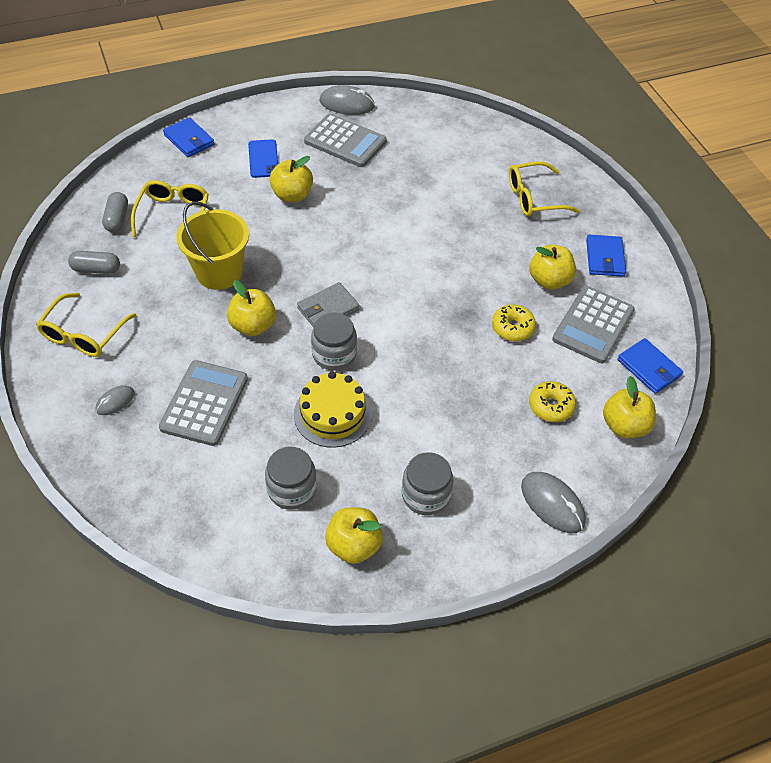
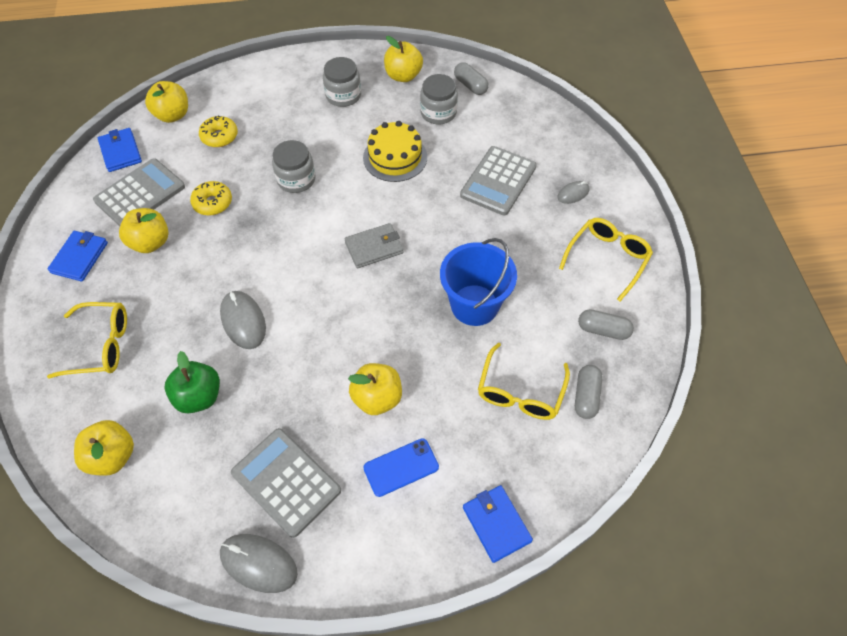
camera: 165 degrees left, 5 degrees up
yellow bucket [176,201,249,290] -> blue bucket [440,238,517,326]
yellow apple [227,280,276,336] -> yellow apple moved to [74,420,134,476]
blue phone [248,139,278,178] -> blue phone turned 60 degrees clockwise [363,438,439,497]
grey jar [311,313,357,371] -> grey jar moved to [272,140,316,193]
grey mouse [521,472,586,533] -> grey mouse moved to [220,291,266,349]
none -> green apple [165,351,220,413]
none -> grey capsule [454,62,489,95]

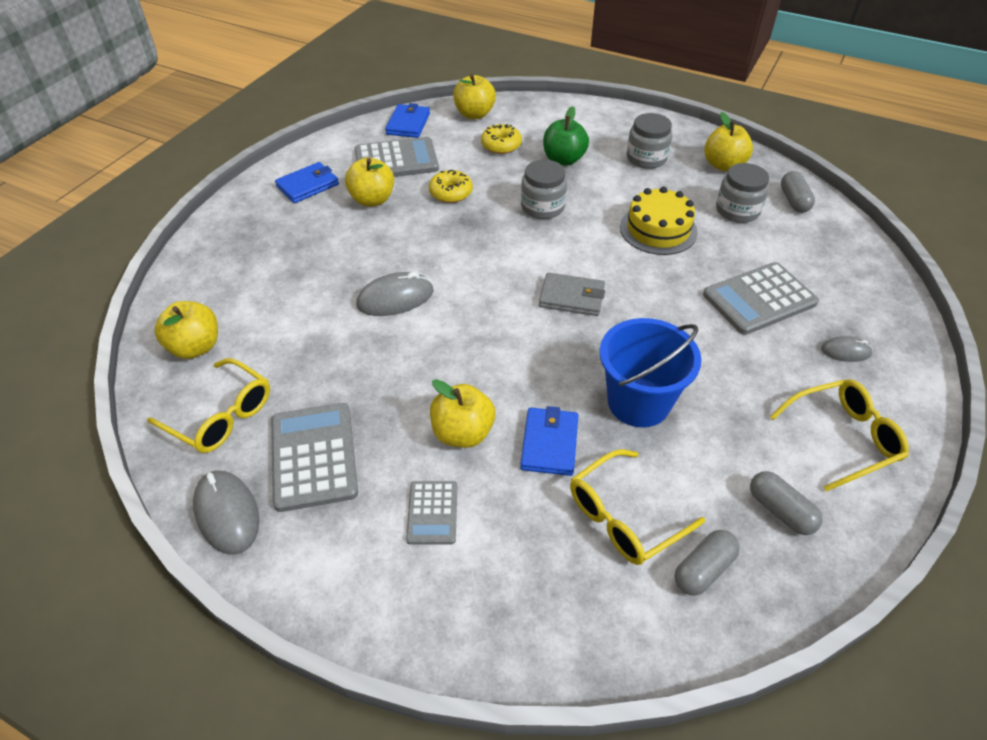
camera: 35 degrees right, 10 degrees down
yellow glasses [47,302,127,379] -> yellow glasses moved to [147,358,270,453]
green apple [165,351,220,413] -> green apple moved to [543,106,589,166]
grey mouse [220,291,266,349] -> grey mouse turned 60 degrees clockwise [356,272,434,316]
blue phone [363,438,439,497] -> grey calculator [406,481,457,545]
blue wallet [463,485,533,563] -> blue wallet moved to [520,406,578,476]

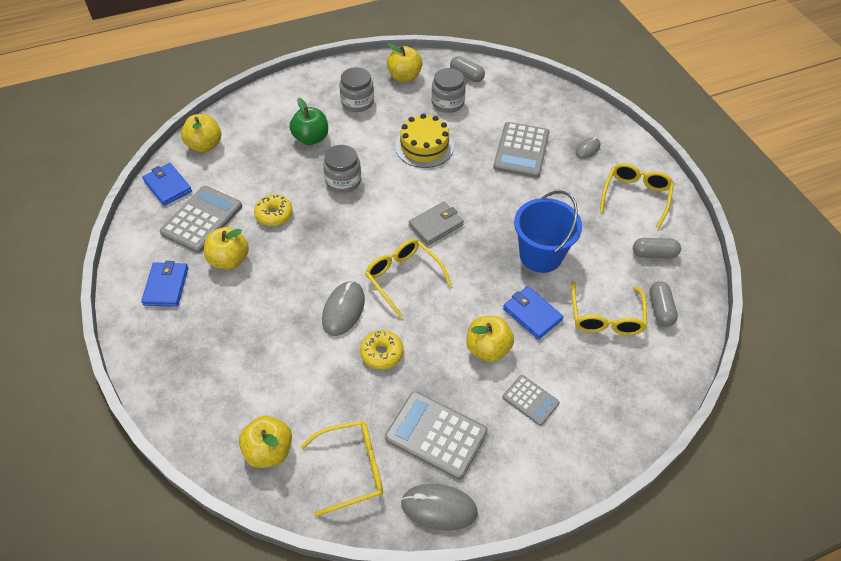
camera: 50 degrees left, 5 degrees up
yellow donut [481,124,522,154] -> yellow donut moved to [360,330,403,370]
none -> yellow glasses [365,239,452,318]

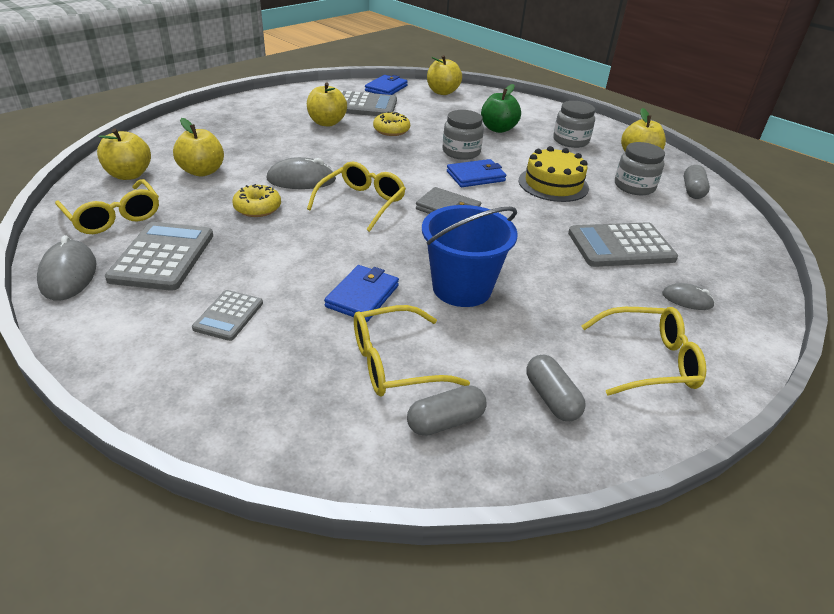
camera: 65 degrees right, 15 degrees down
blue wallet [141,261,188,307] -> blue wallet moved to [447,159,506,187]
yellow apple [466,316,514,362] -> yellow apple moved to [173,118,224,177]

